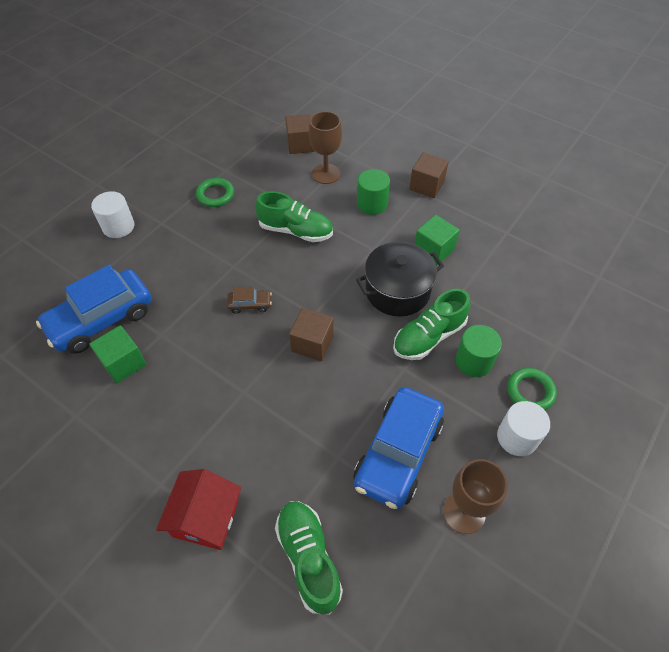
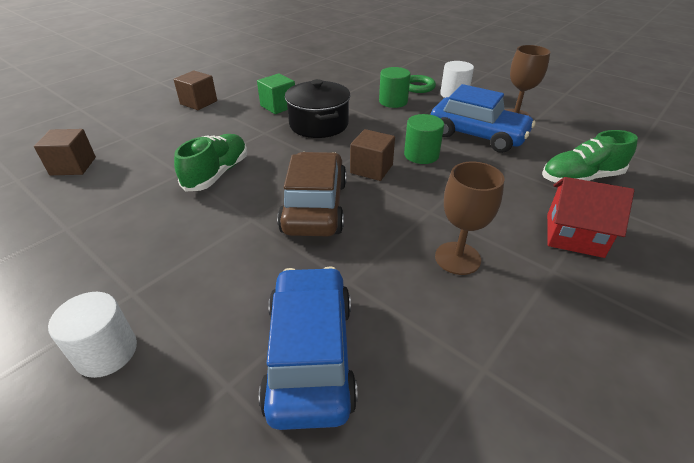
camera: 85 degrees left, 15 degrees down
blue car [36,265,152,354] -> blue car turned 150 degrees counterclockwise [259,266,358,430]
green cube [89,325,147,383] -> none
green ring [196,178,234,207] -> none
brown car [227,287,272,314] -> brown car [277,152,347,236], size x2.33
brown goblet [309,111,342,184] -> brown goblet moved to [435,162,505,275]
green cylinder [357,169,390,215] -> green cylinder moved to [404,114,444,164]
green shoe [393,289,471,360] -> none

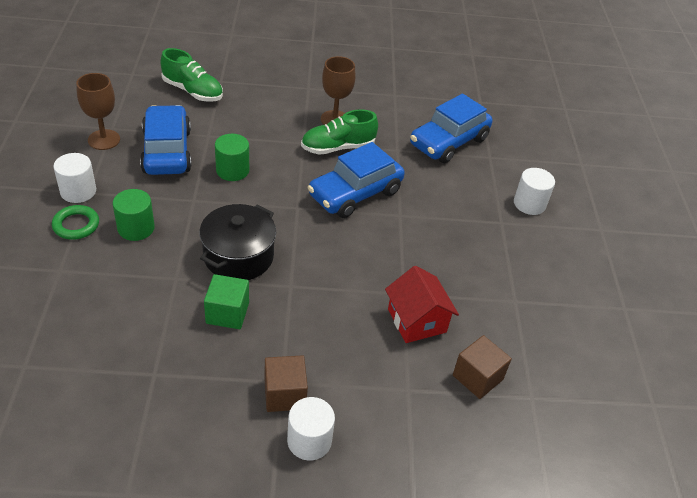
camera: 135 degrees left, 5 degrees up
green shoe [174,134,247,191] -> green shoe moved to [301,109,378,155]
brown car [277,152,347,236] -> blue car [308,142,405,218]
brown cube [350,129,395,181] -> none
red house [547,177,634,258] -> red house moved to [385,266,459,343]
none -> white cylinder [287,397,335,461]

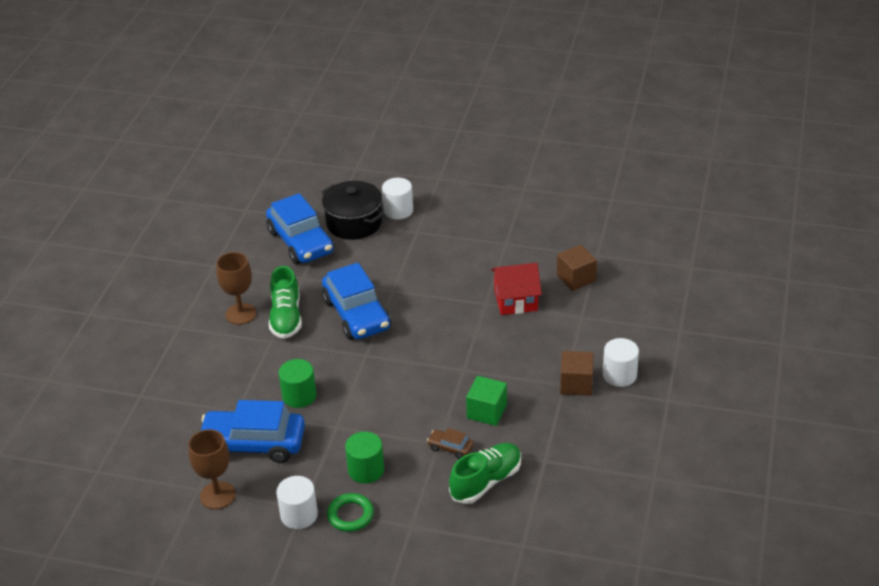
camera: 70 degrees left, 5 degrees down
green shoe [161,48,223,102] -> green shoe moved to [449,443,521,504]
black pot [199,204,276,280] -> black pot moved to [321,181,384,240]
none -> brown car [427,428,474,459]

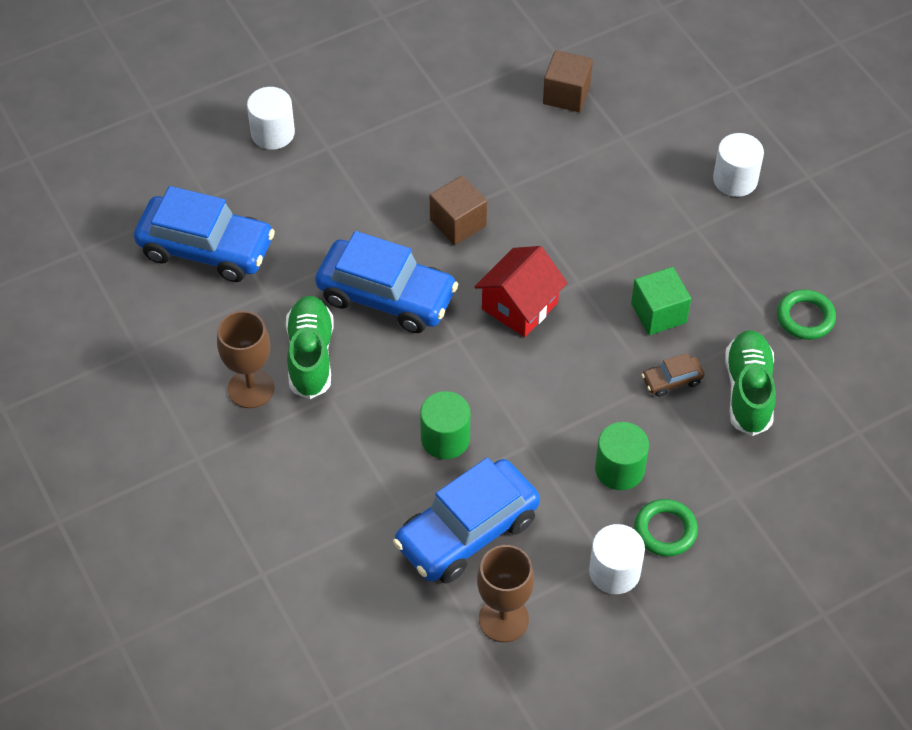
camera: 45 degrees left, 15 degrees up
green shoe [269,266,302,339] -> green shoe turned 135 degrees counterclockwise [286,296,333,399]
black pot [321,181,384,240] -> none
red house [491,263,542,315] -> red house moved to [474,246,567,337]
brown cube [560,351,593,396] -> brown cube moved to [430,176,487,245]
none -> green ring [777,289,836,340]

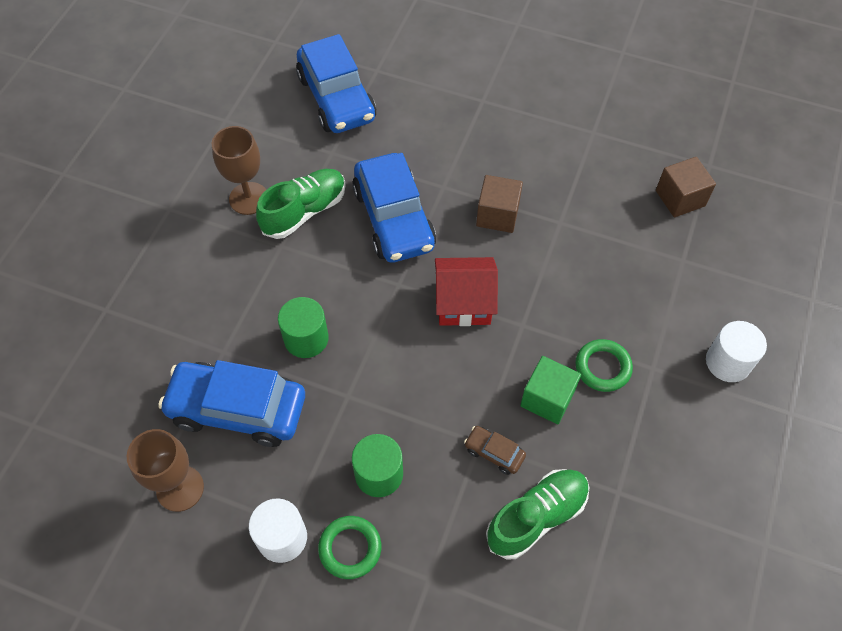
camera: 50 degrees right, 5 degrees up
white cylinder [247,87,295,150] -> none
green ring [777,289,836,340] -> green ring moved to [575,339,633,392]

